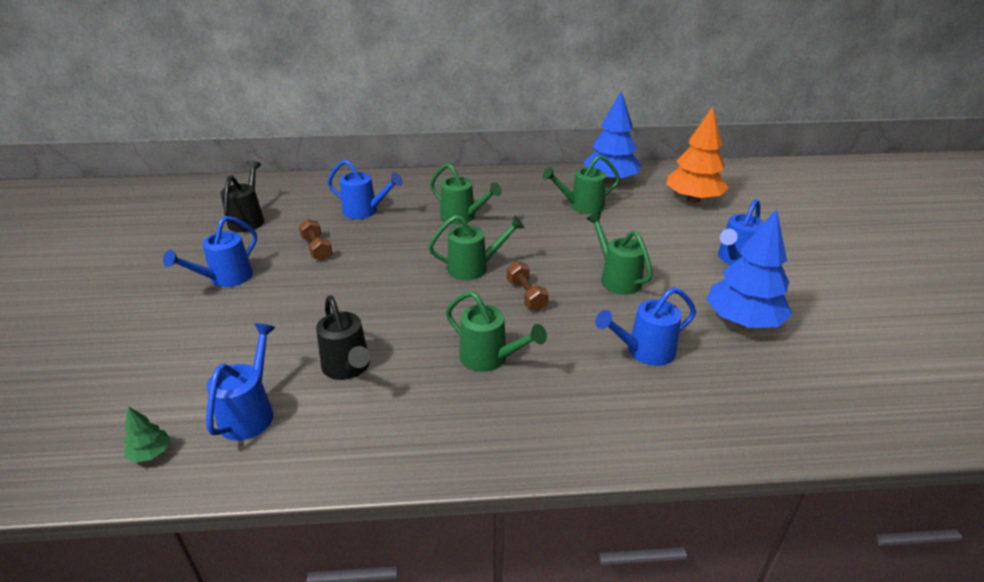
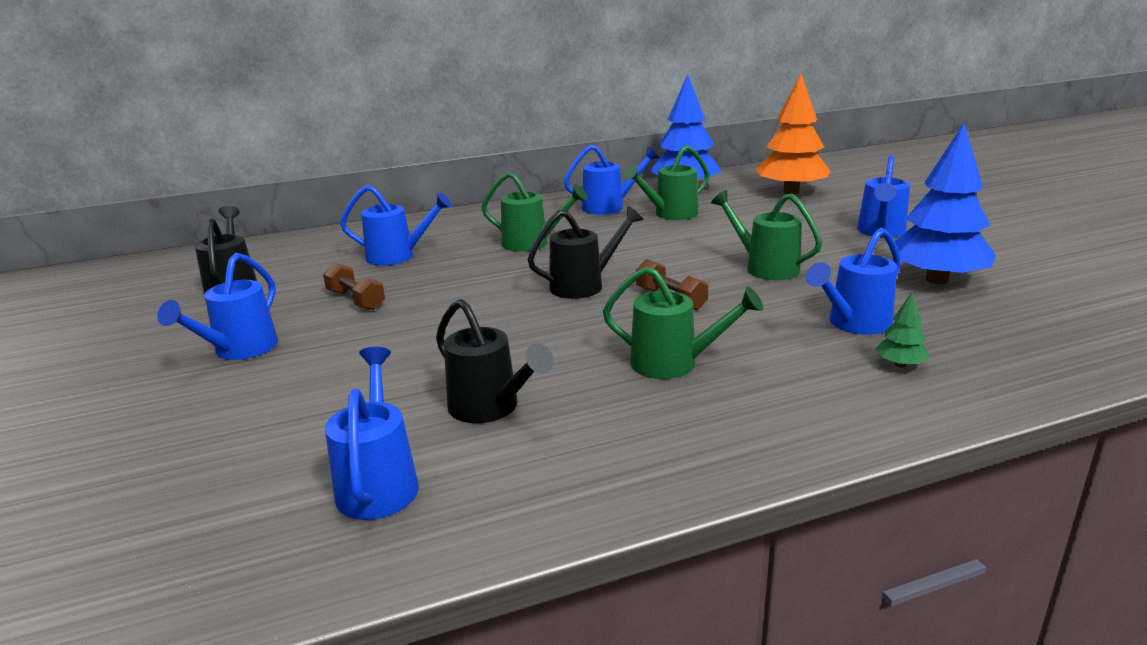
camera: 15 degrees left, 10 degrees down
green tree [124,406,170,463] -> green tree moved to [875,292,929,368]
green watering can [428,215,525,280] -> black watering can [527,206,644,299]
none -> blue watering can [564,145,659,215]

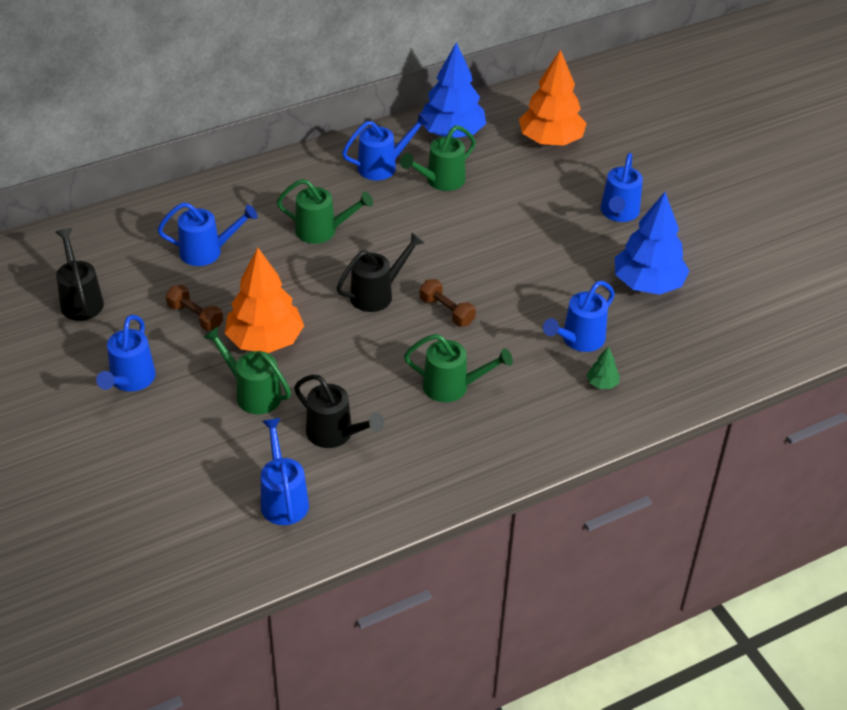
camera: 10 degrees left, 20 degrees up
green watering can [711,190,822,280] -> green watering can moved to [203,326,291,414]
none -> orange tree [225,247,304,353]

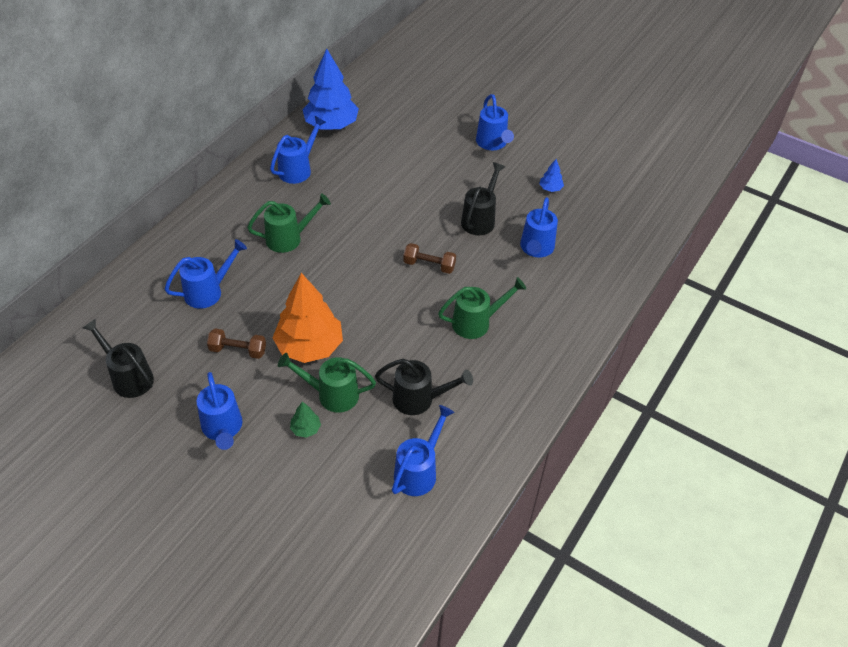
camera: 30 degrees left, 5 degrees up
blue watering can [261,418,309,525] -> blue watering can turned 75 degrees clockwise [392,405,455,496]
black watering can [336,232,424,312] -> black watering can moved to [461,162,505,235]
green watering can [400,125,476,191] -> none
orange tree [519,49,587,146] -> none
green tree [587,346,620,389] -> green tree moved to [290,402,321,438]
blue tree [615,192,690,295] -> blue tree [539,159,564,192], size x0.42

